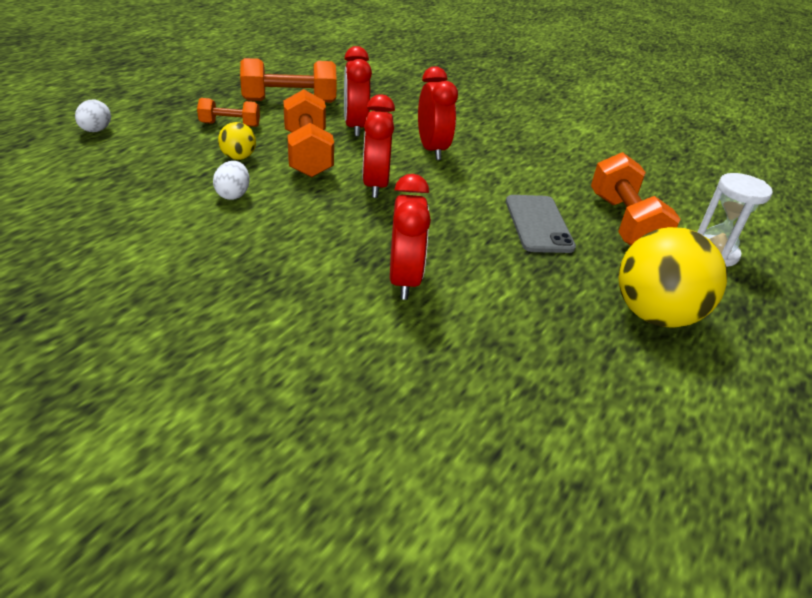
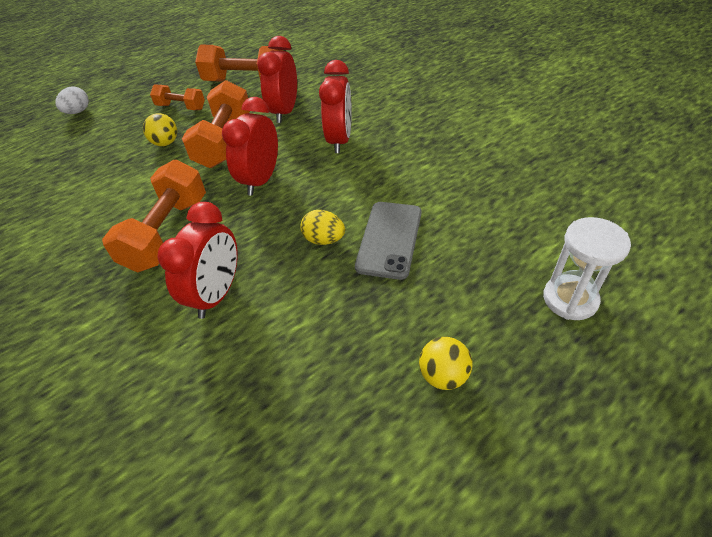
camera: 25 degrees right, 10 degrees up
white egg [213,161,250,200] -> none
orange dumbbell [591,152,680,246] -> orange dumbbell moved to [102,160,206,273]
yellow ball [619,227,727,328] -> yellow ball [419,337,472,390], size x0.48
none -> yellow egg [300,210,345,245]

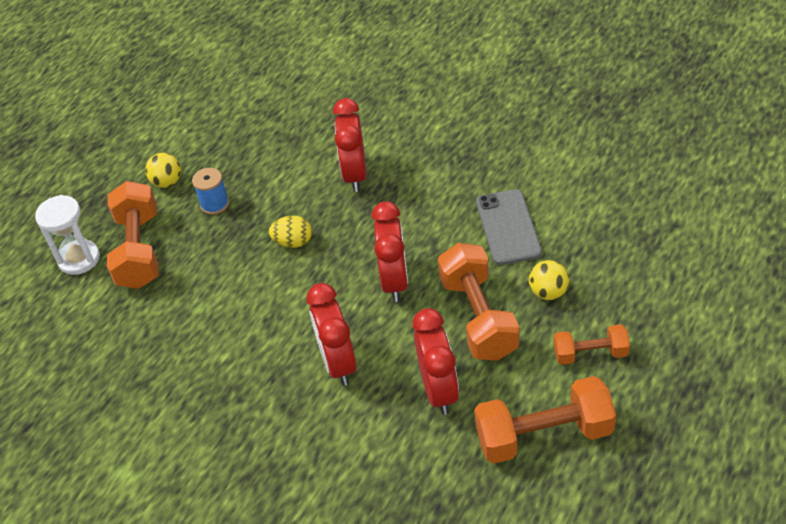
camera: 160 degrees right, 0 degrees up
white egg [55,87,89,114] -> none
orange dumbbell [102,160,206,273] -> orange dumbbell moved to [107,181,159,289]
grey phone [355,202,422,280] -> grey phone moved to [476,189,542,265]
none -> blue spool [192,168,229,215]

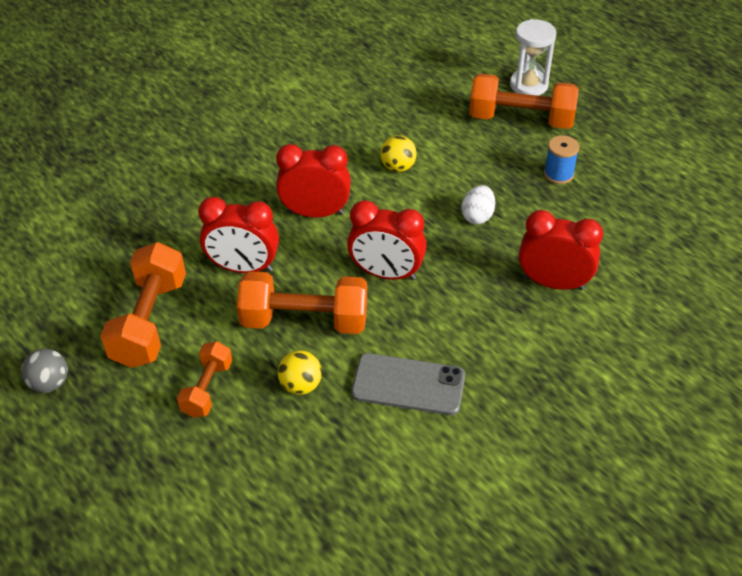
camera: 105 degrees right, 0 degrees up
yellow ball [145,153,181,188] -> yellow ball moved to [380,135,417,172]
yellow egg [269,216,312,248] -> white egg [461,185,495,224]
none -> grey ball [21,348,68,393]

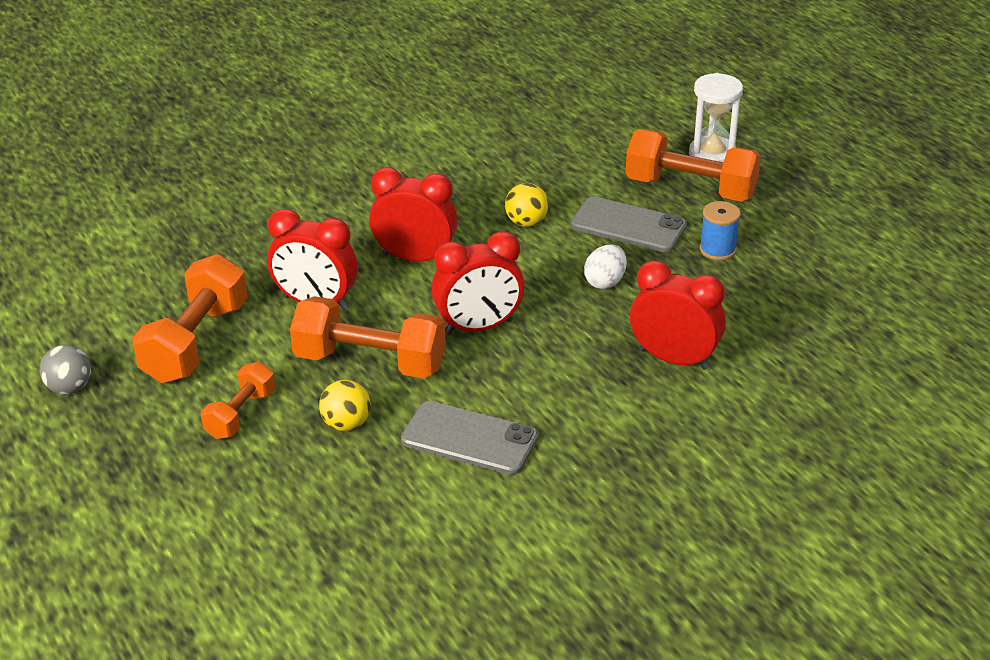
camera: 10 degrees right, 10 degrees down
red clock [347,200,427,280] -> red clock turned 45 degrees counterclockwise [431,231,525,335]
none -> grey phone [570,196,687,252]

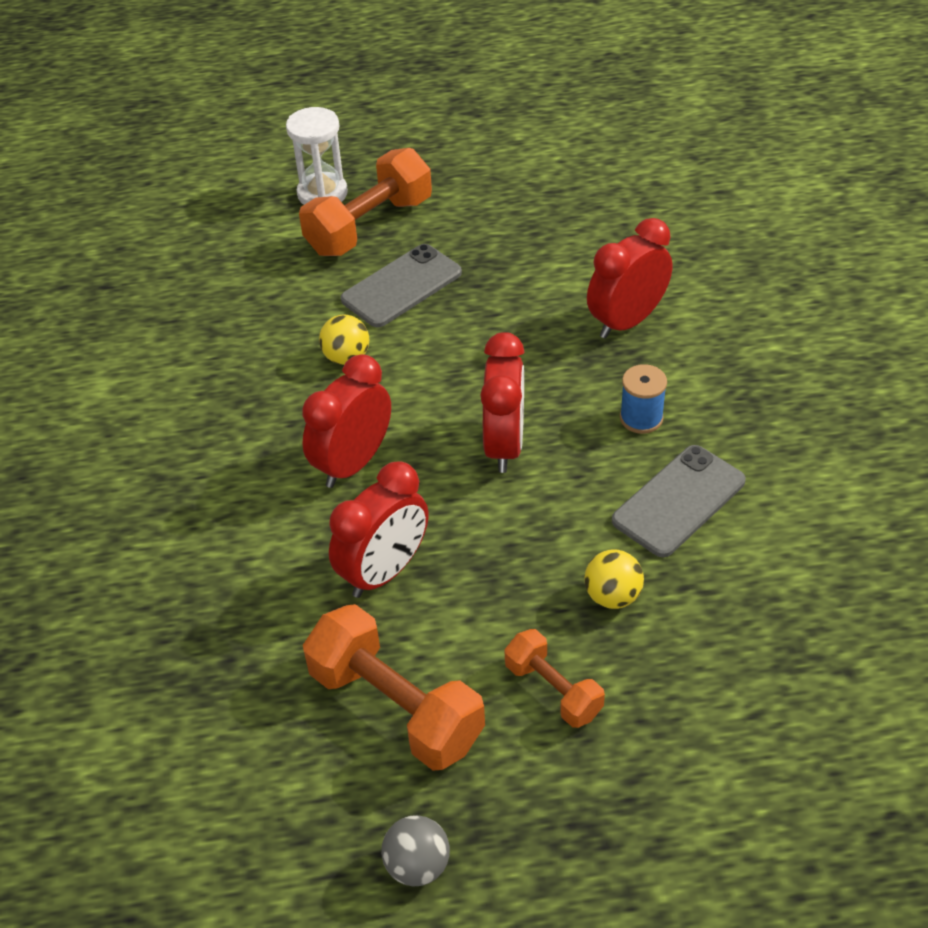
camera: 65 degrees left, 10 degrees up
orange dumbbell [290,296,446,379] -> none
white egg [584,244,627,289] -> none
blue spool [700,201,741,260] -> blue spool moved to [620,364,667,434]

